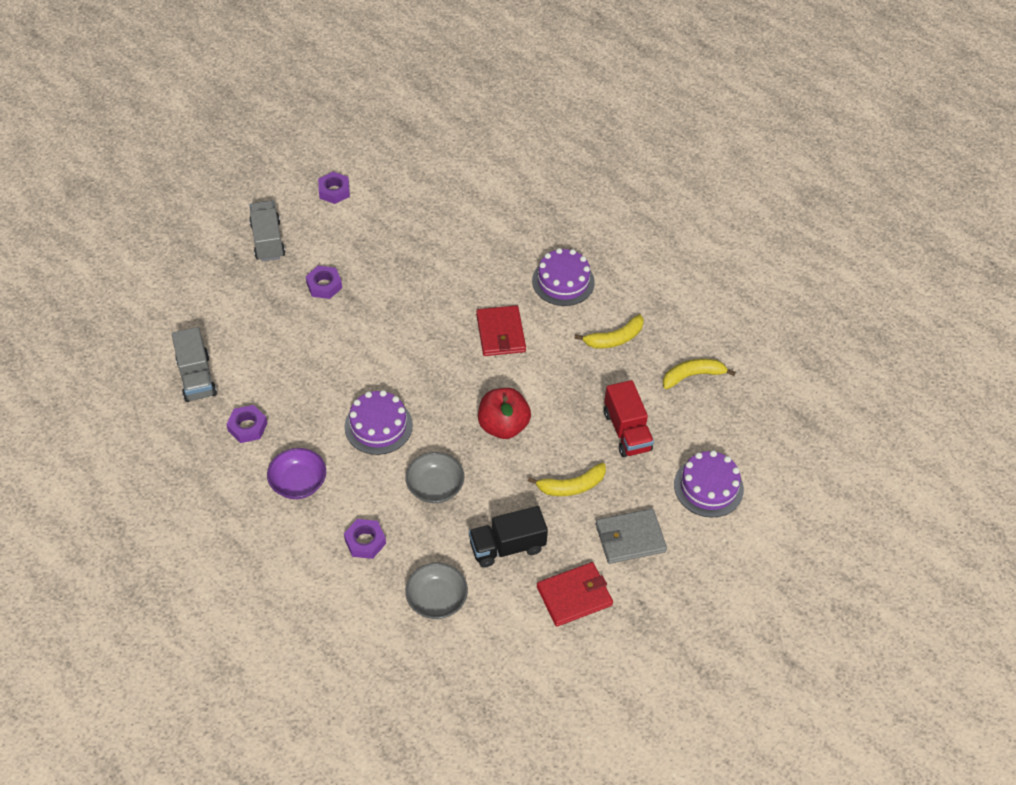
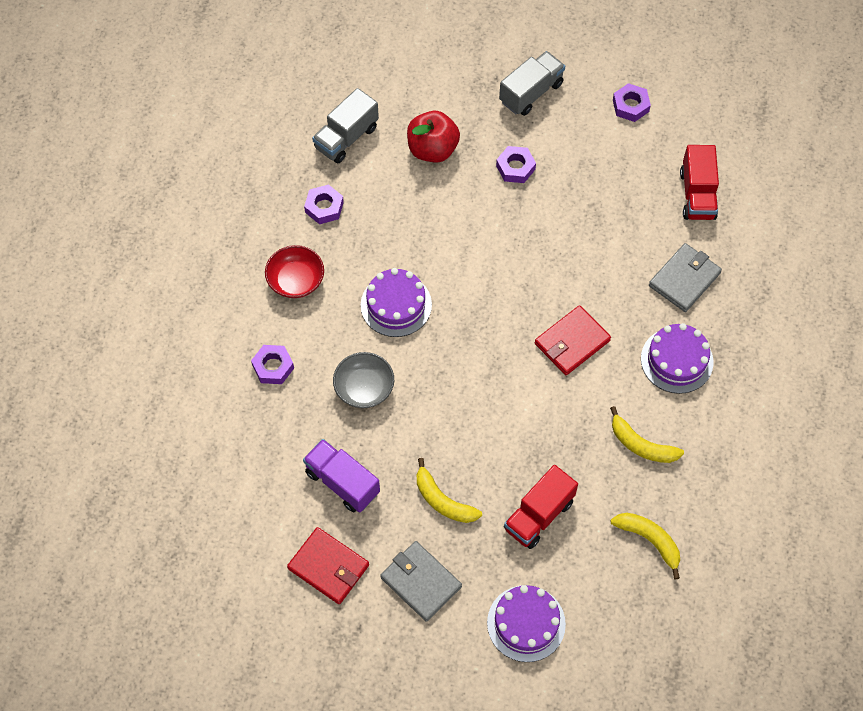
camera: 60 degrees right, 10 degrees up
purple bowl [267,448,326,499] -> red bowl [265,245,324,298]
grey bowl [405,563,468,619] -> none
black truck [469,506,548,568] -> purple truck [303,439,380,513]
red apple [478,388,531,439] -> red apple moved to [407,111,460,163]
none -> grey wallet [649,243,722,312]
none -> red truck [680,145,719,220]

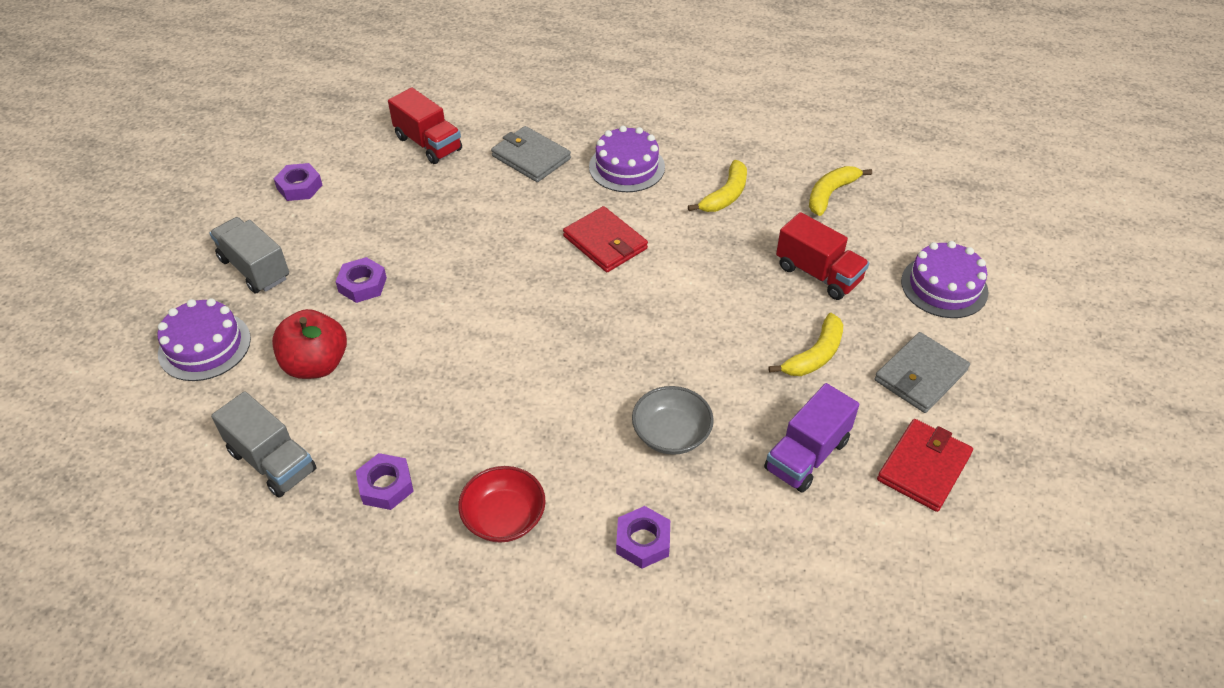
camera: 90 degrees left, 15 degrees down
purple cake [361,268,432,337] -> purple cake moved to [158,298,251,381]
red truck [680,145,719,220] -> red truck turned 45 degrees clockwise [388,88,462,164]

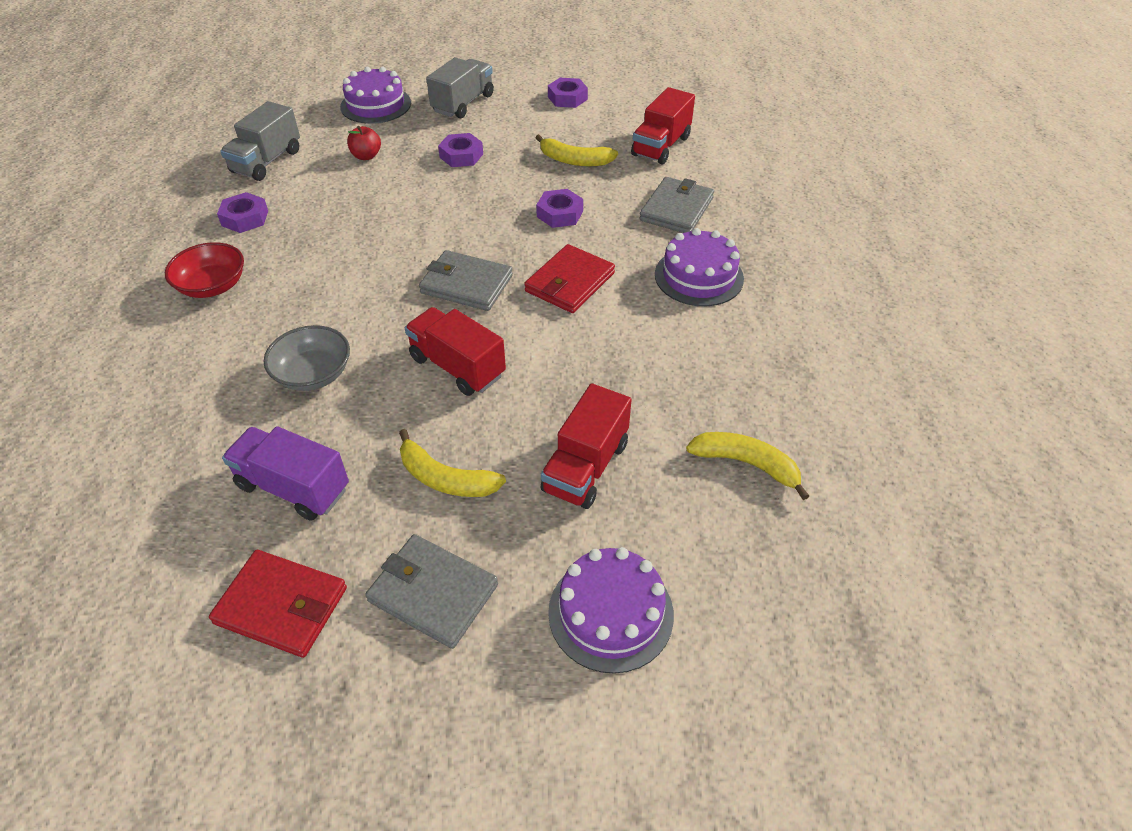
camera: 75 degrees right, 0 degrees up
red apple [272,309,347,379] -> red apple [347,126,381,160], size x0.56
purple nut [616,506,670,568] -> purple nut moved to [536,189,583,228]
yellow banana [688,160,747,212] -> yellow banana moved to [535,134,618,166]
none -> red truck [405,307,506,396]
none -> grey wallet [419,250,513,311]

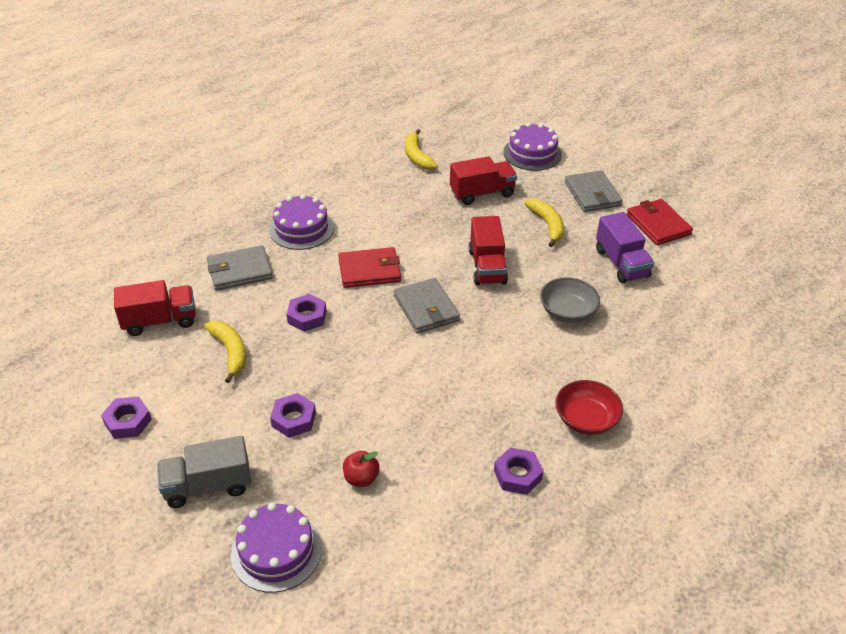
camera: 135 degrees left, 5 degrees down
grey truck [220,101,300,181] -> none

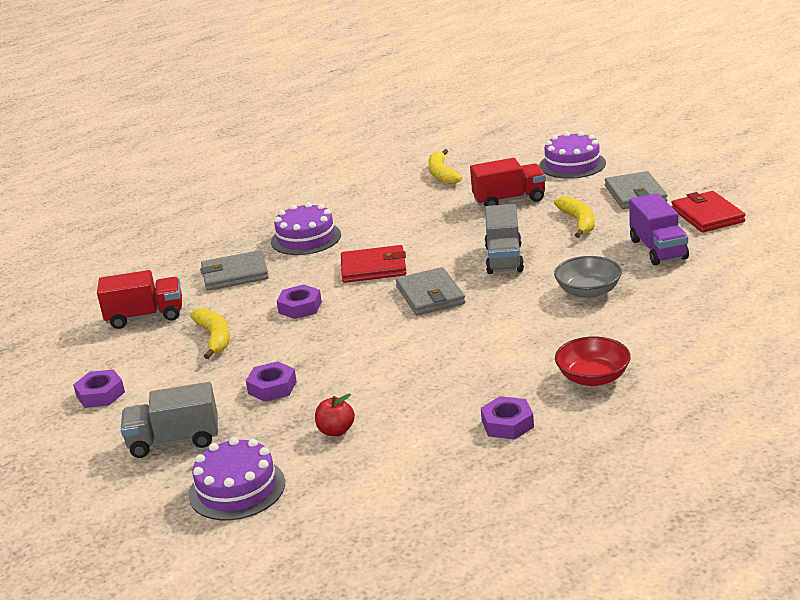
camera: 10 degrees right, 15 degrees down
red truck [469,216,508,286] -> grey truck [485,204,524,274]

